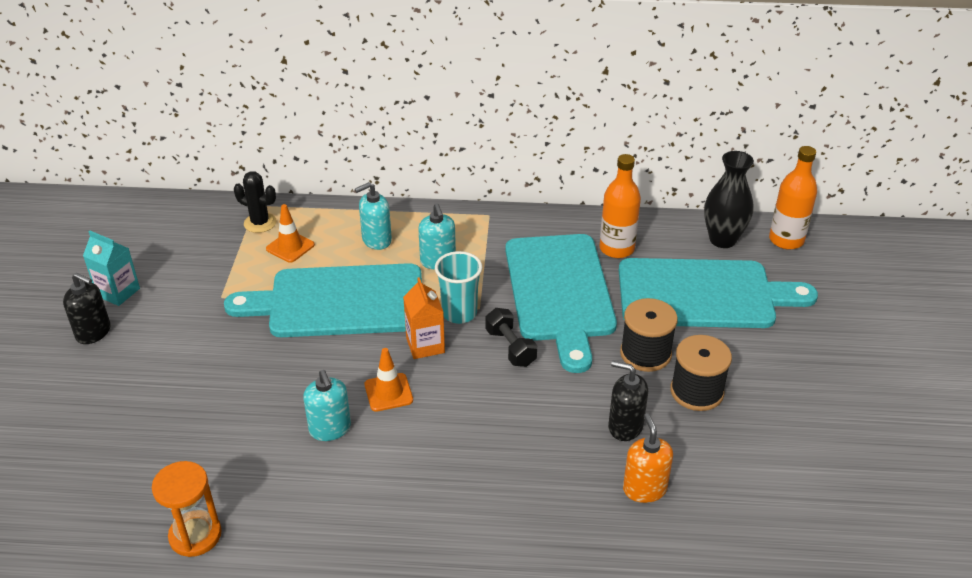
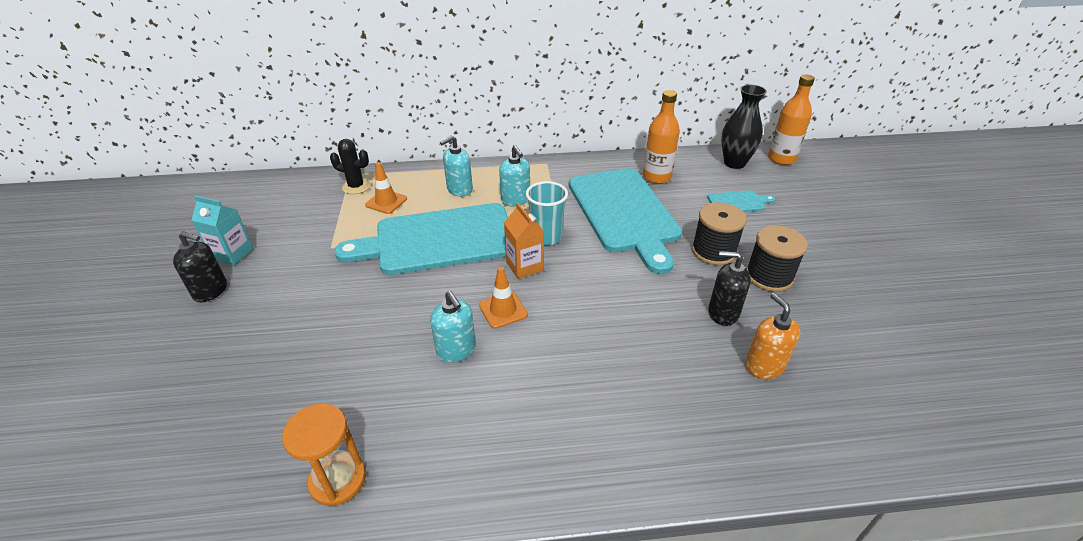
camera: 10 degrees left, 0 degrees up
black dumbbell [485,308,537,367] -> none
turquoise cutting board [619,258,818,328] -> turquoise cutting board [707,190,775,212], size x0.41

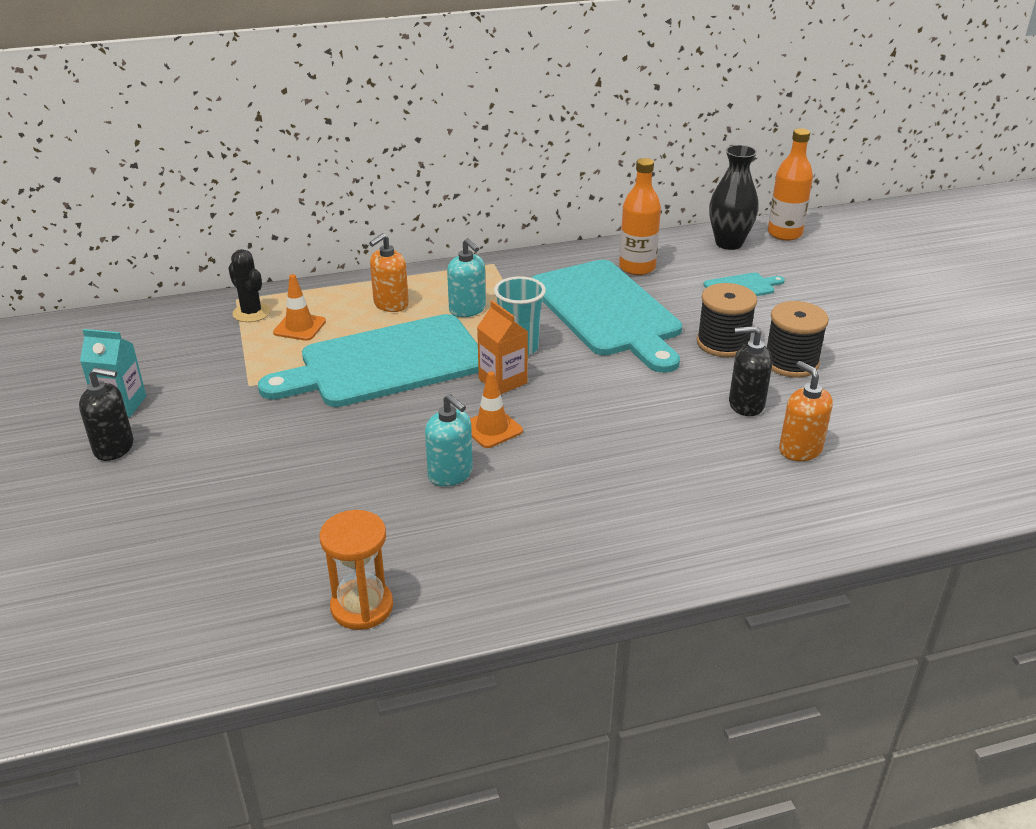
camera: 10 degrees left, 5 degrees down
black cactus [330,139,370,194] -> black cactus turned 45 degrees clockwise [228,249,270,322]
turquoise soap dispenser [440,135,473,197] -> orange soap dispenser [369,233,409,312]

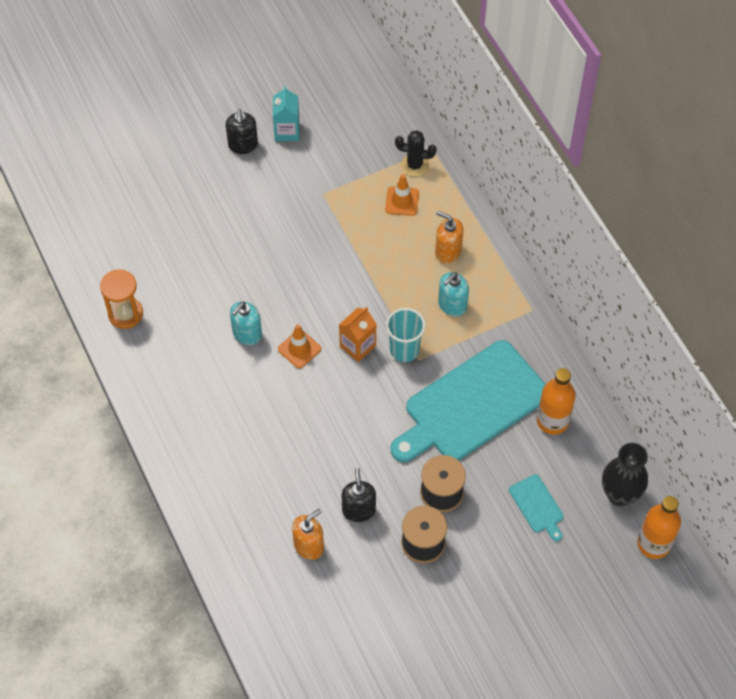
camera: 80 degrees right, 25 degrees up
black cactus [228,249,270,322] -> black cactus turned 60 degrees clockwise [395,130,437,177]
turquoise cutting board [258,314,479,407] -> none

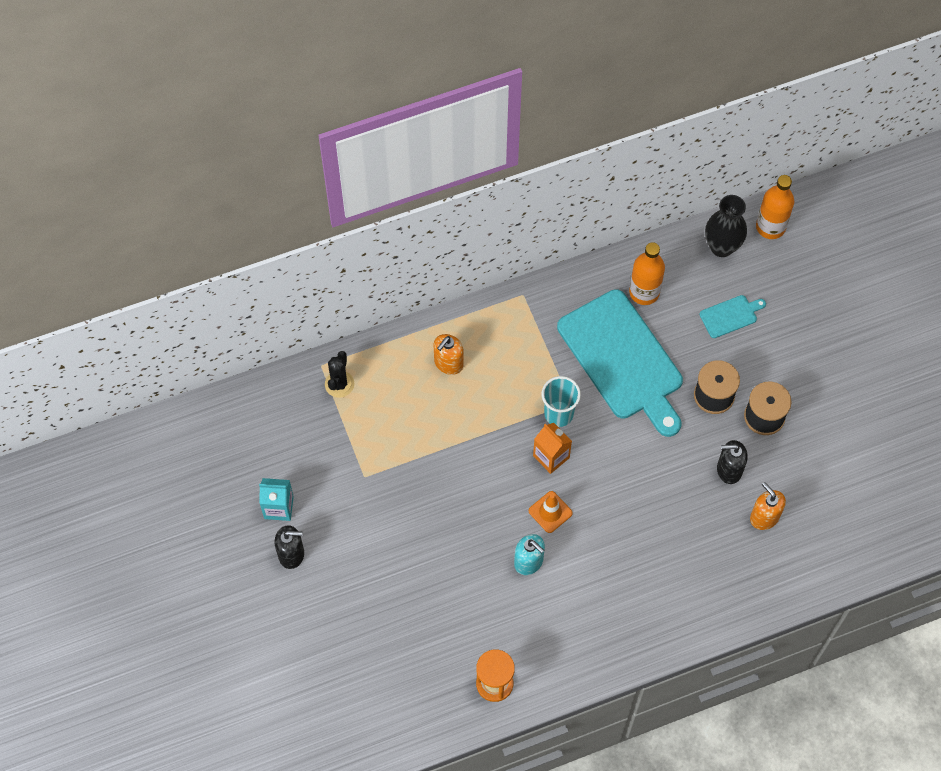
camera: 85 degrees left, 5 degrees up
orange traffic cone [385,174,419,216] -> none
turquoise soap dispenser [438,272,469,316] -> none

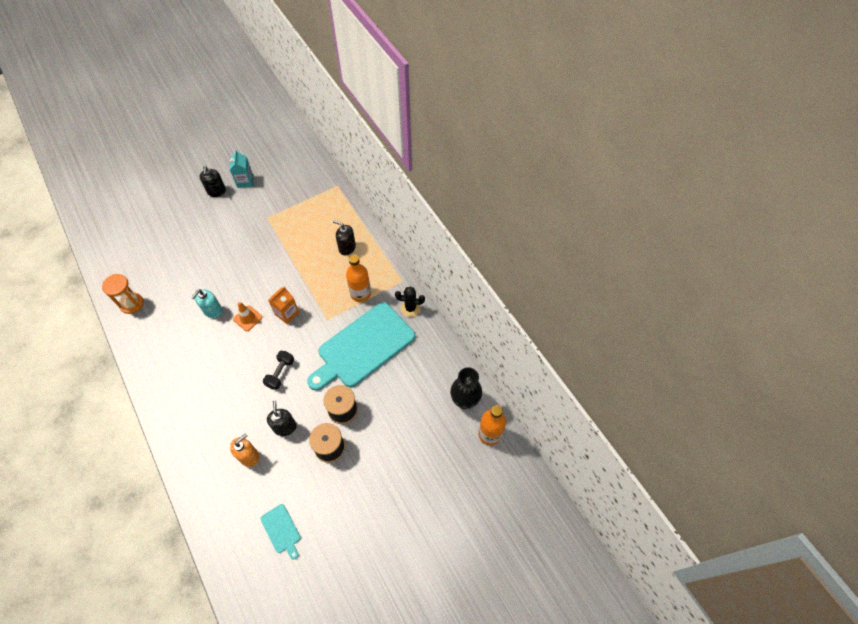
camera: 80 degrees right, 5 degrees down
black cactus [325,351,354,398] -> black cactus moved to [395,286,425,317]
orange soap dispenser [434,334,464,375] -> black soap dispenser [333,220,356,255]
turquoise cup [541,376,581,427] -> none
orange bottle [629,242,665,305] -> orange bottle moved to [346,255,371,302]
turquoise cutting board [700,295,766,338] -> turquoise cutting board moved to [261,504,301,559]
none -> black dumbbell [263,351,294,390]

